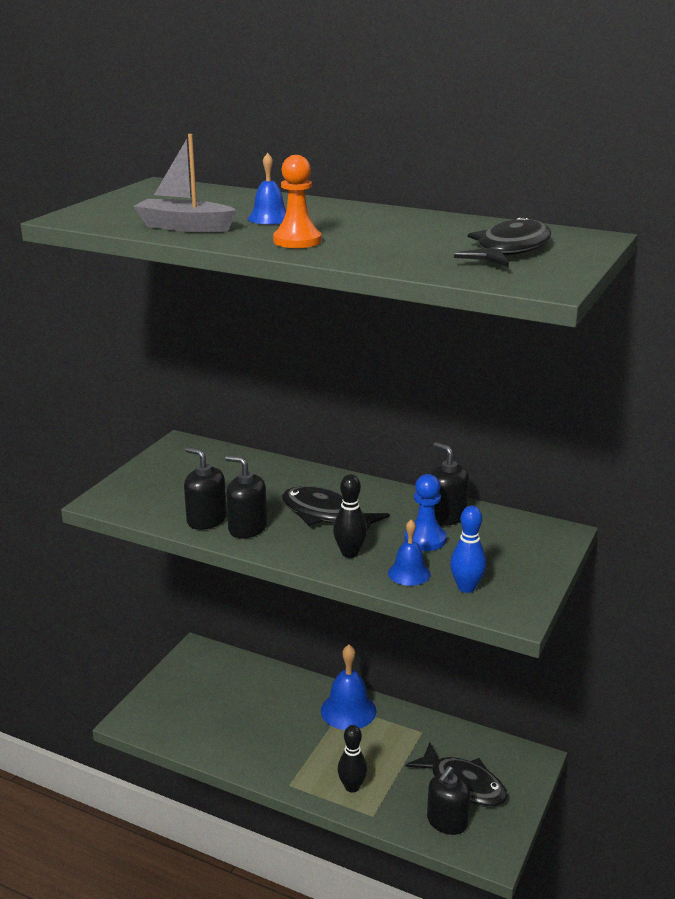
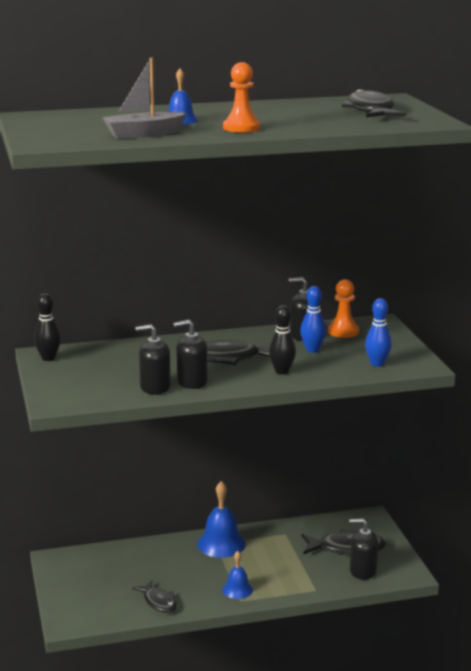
camera: 40 degrees left, 5 degrees down
black bowling pin [338,725,367,793] -> black bowling pin moved to [34,294,61,361]
blue bell [388,520,430,586] -> blue bell moved to [222,551,253,599]
blue pawn [405,474,447,551] -> blue bowling pin [300,286,326,353]
black soap dispenser [427,766,470,835] -> black soap dispenser turned 105 degrees clockwise [349,518,378,580]
none -> black fish [133,581,177,613]
none -> orange pawn [328,279,359,338]

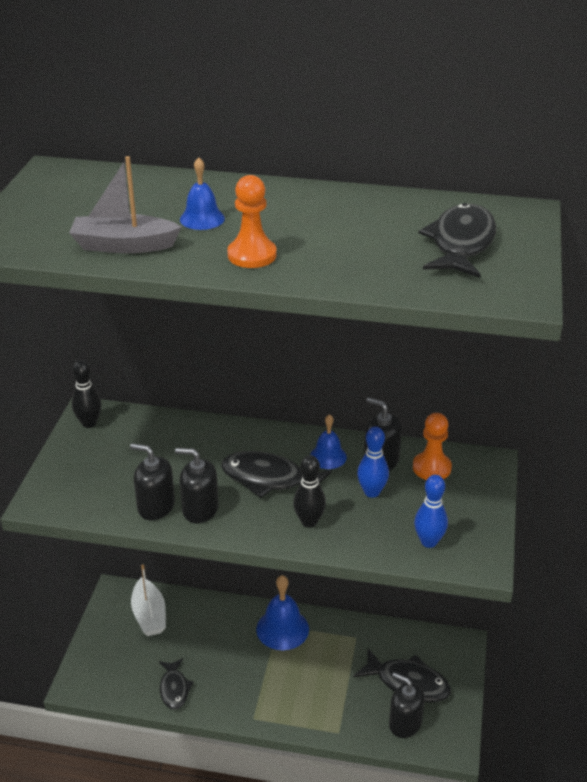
camera: 25 degrees right, 15 degrees up
blue bell [222,551,253,599] -> blue bell moved to [310,414,347,469]
none -> white boat [131,564,166,636]

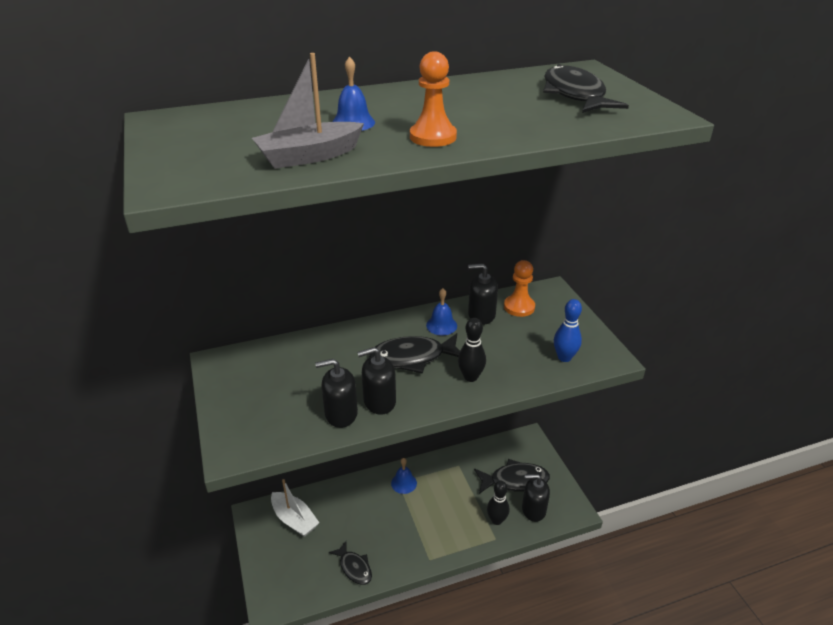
camera: 30 degrees left, 0 degrees up
black bowling pin [72,360,101,428] -> black bowling pin moved to [487,481,509,525]
blue bell [256,575,309,650] -> blue bell [391,458,417,494], size x0.60
blue bowling pin [357,426,389,498] -> none

